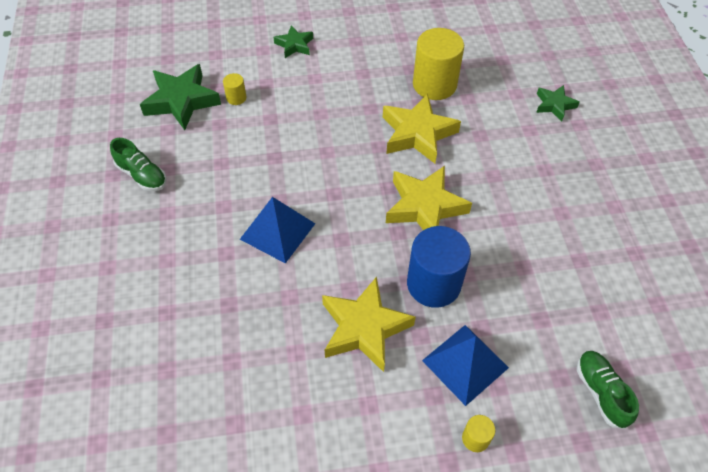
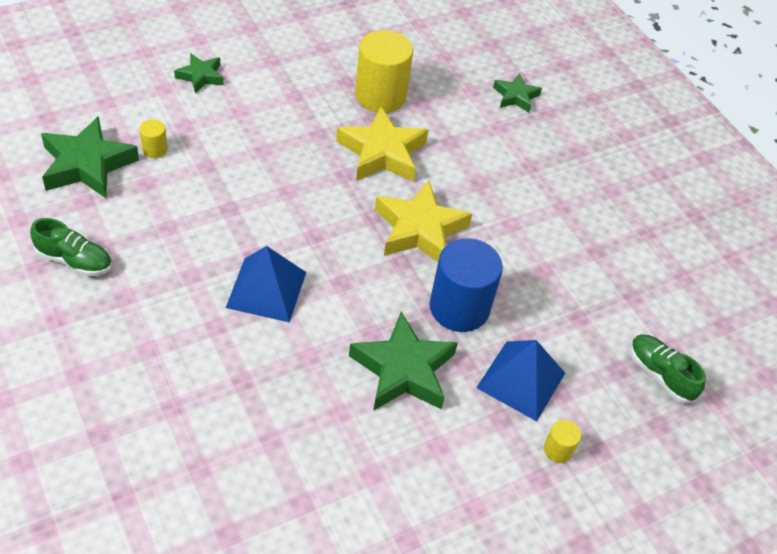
camera: 25 degrees left, 5 degrees down
yellow star [322,277,416,372] -> green star [349,312,458,411]

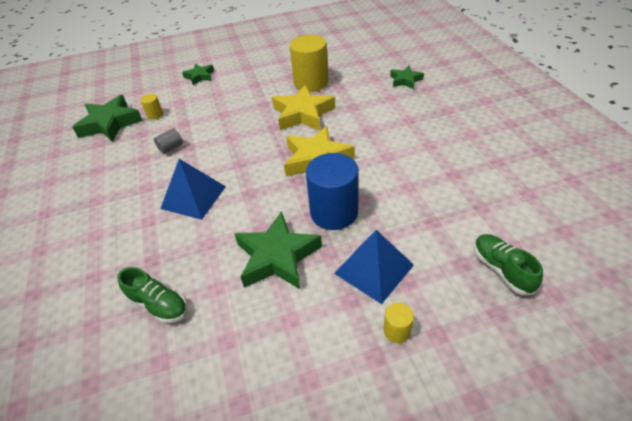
camera: 20 degrees right, 5 degrees down
green shoe [30,218,112,276] -> green shoe moved to [117,267,187,323]
none -> grey cylinder [154,128,183,154]

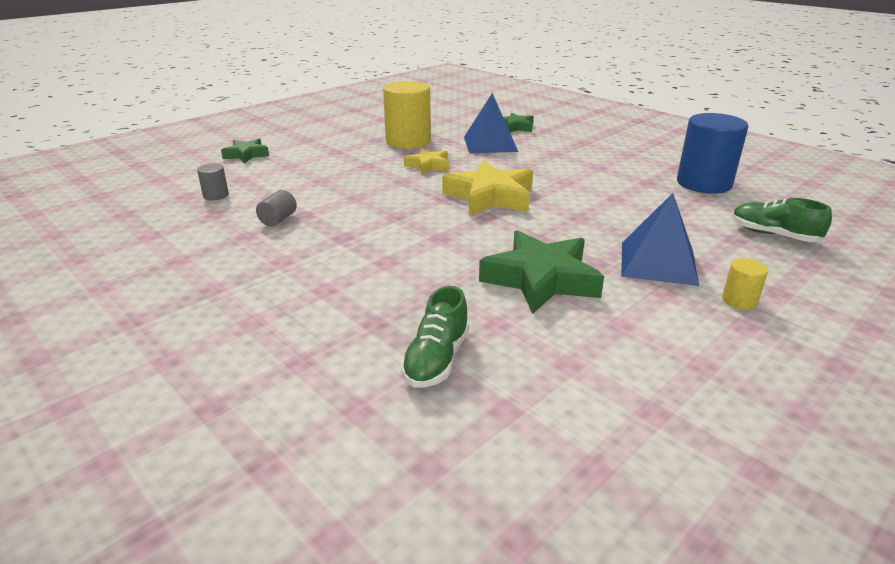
camera: 30 degrees left, 15 degrees down
green star [72,95,143,142] -> none
green shoe [117,267,187,323] -> green shoe turned 105 degrees clockwise [401,286,469,388]
yellow cylinder [140,94,163,120] -> grey cylinder [197,164,229,200]
blue pyramid [160,159,226,220] -> blue pyramid moved to [464,93,518,153]
yellow star [272,85,335,130] -> yellow star [404,148,449,175], size x0.56
blue cylinder [306,153,359,230] -> blue cylinder moved to [677,113,748,194]

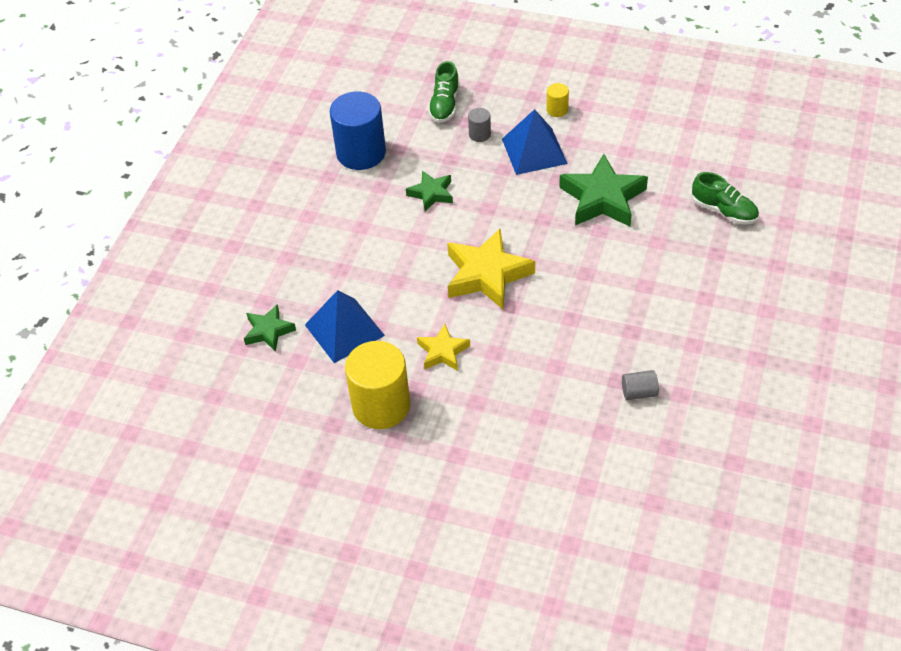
camera: 115 degrees left, 20 degrees up
grey cylinder [197,164,229,200] -> grey cylinder moved to [468,108,491,142]
green star [221,139,269,163] -> green star moved to [406,171,453,212]
green shoe [401,286,469,388] -> green shoe turned 45 degrees clockwise [692,172,759,224]

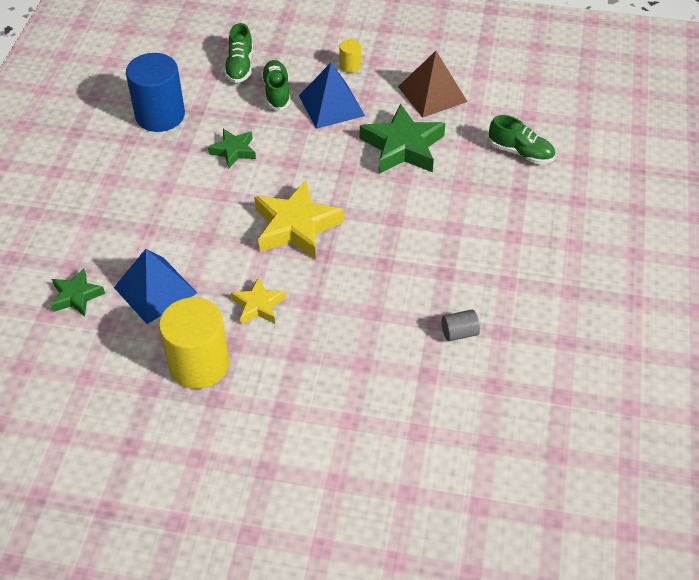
camera: 10 degrees left, 0 degrees up
grey cylinder [468,108,491,142] -> green shoe [261,60,291,110]
none -> brown pyramid [398,51,468,118]

